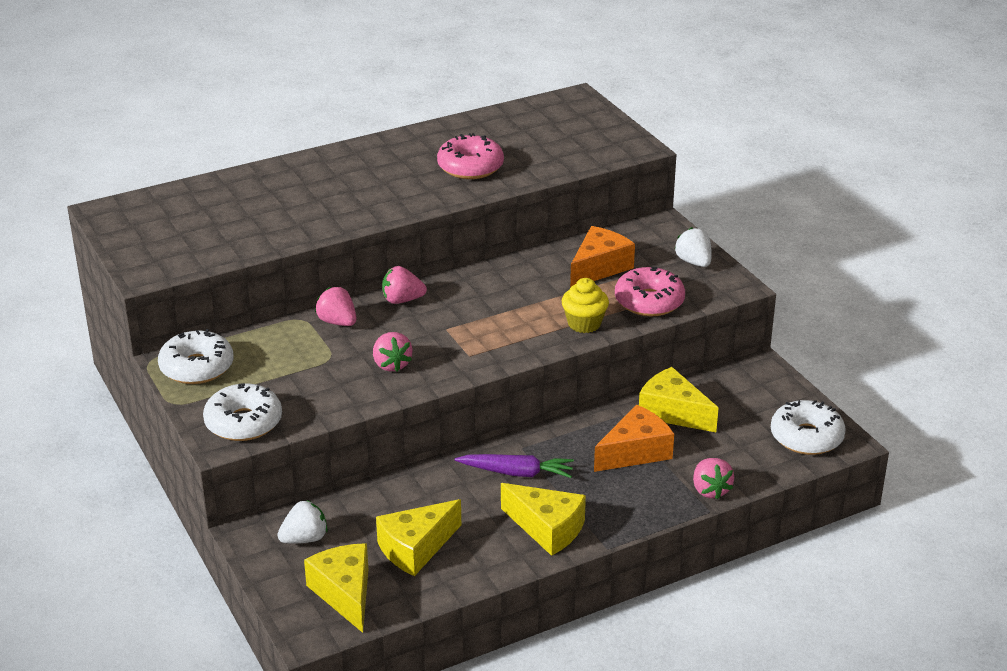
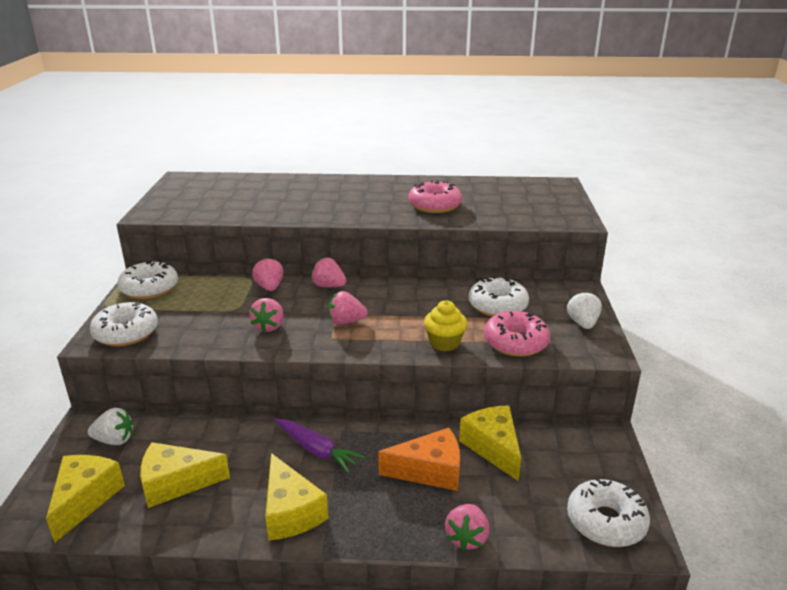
camera: 30 degrees right, 5 degrees down
orange cheese [570,226,635,288] -> white donut [469,276,529,317]
none -> pink strawberry [328,291,368,325]

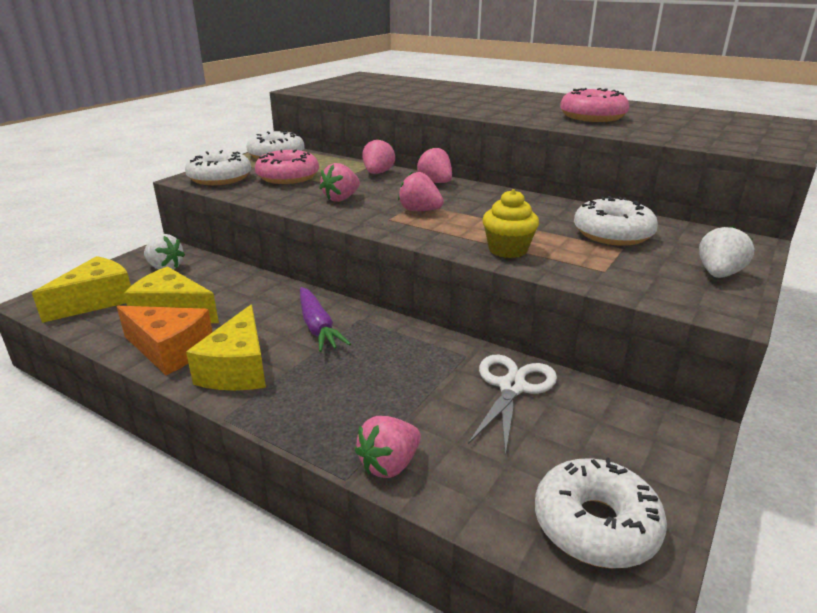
camera: 30 degrees right, 0 degrees up
orange cheese [378,428,460,491] -> orange cheese moved to [117,306,213,375]
yellow cheese [459,406,521,482] -> white scissors [468,354,557,456]
pink donut [484,311,550,357] -> pink donut moved to [255,149,319,184]

